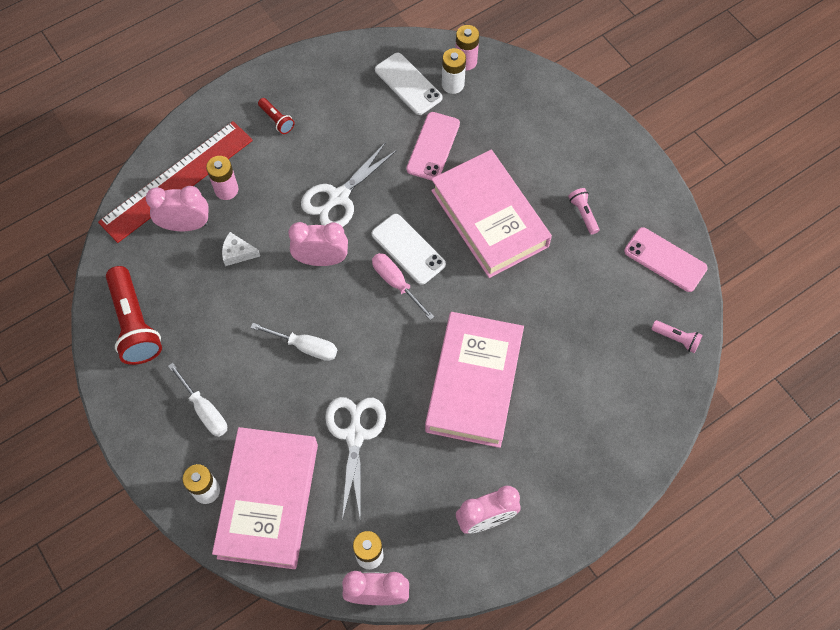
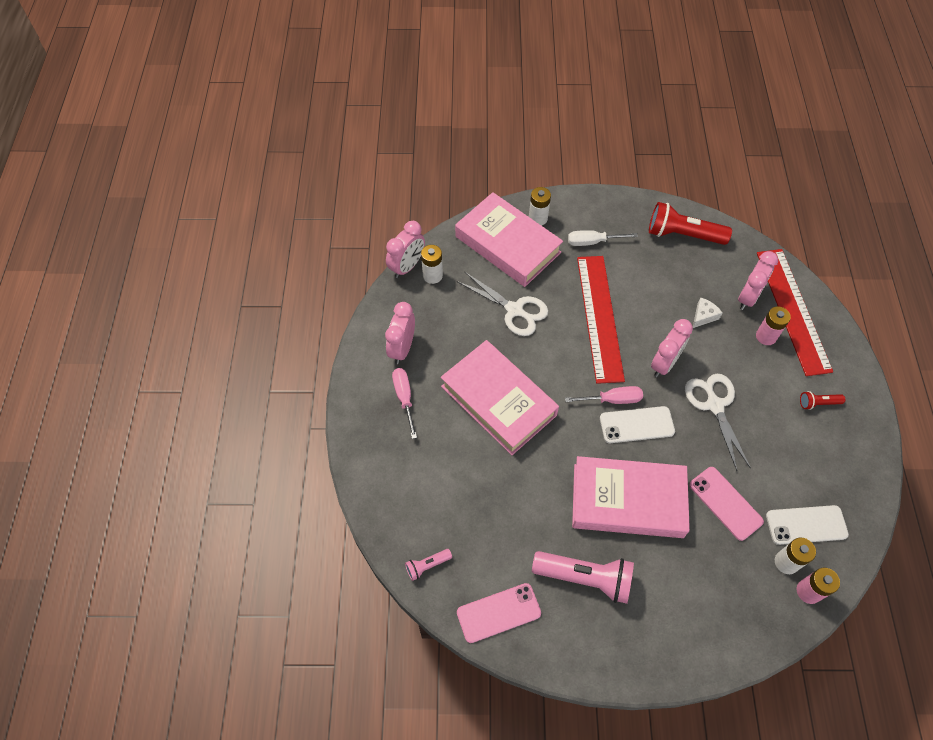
camera: 125 degrees right, 5 degrees down
white screwdriver [251,323,337,361] -> red ruler [577,256,625,384]
pink flashlight [568,188,600,235] -> pink flashlight [532,551,634,604], size x2.09
none -> pink screwdriver [392,368,417,439]

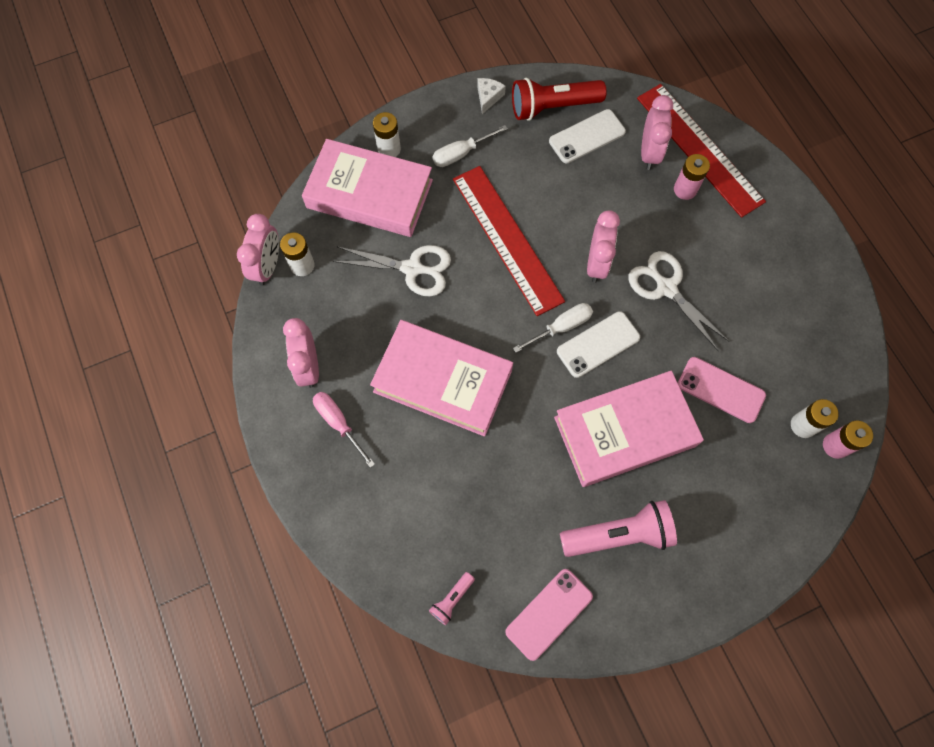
camera: 25 degrees left, 10 degrees up
pink screwdriver [565,386,643,404] -> white screwdriver [513,303,593,353]
white cheese [693,297,722,328] -> white cheese moved to [477,78,506,114]
white phone [766,505,849,545] -> white phone moved to [549,109,626,163]
red flashlight [800,391,845,410] -> none

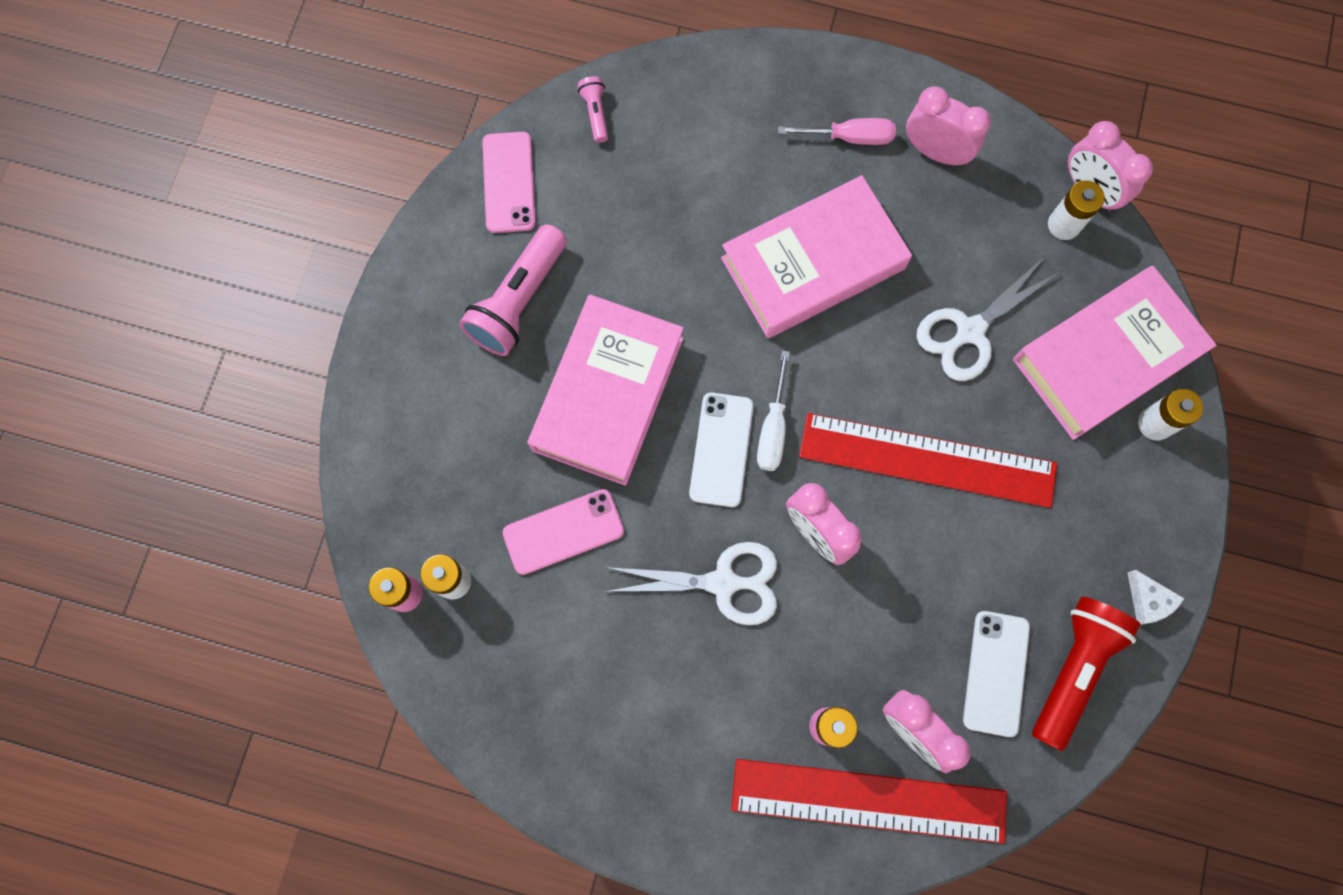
camera: 130 degrees right, 5 degrees up
white screwdriver [432,125,508,167] -> none

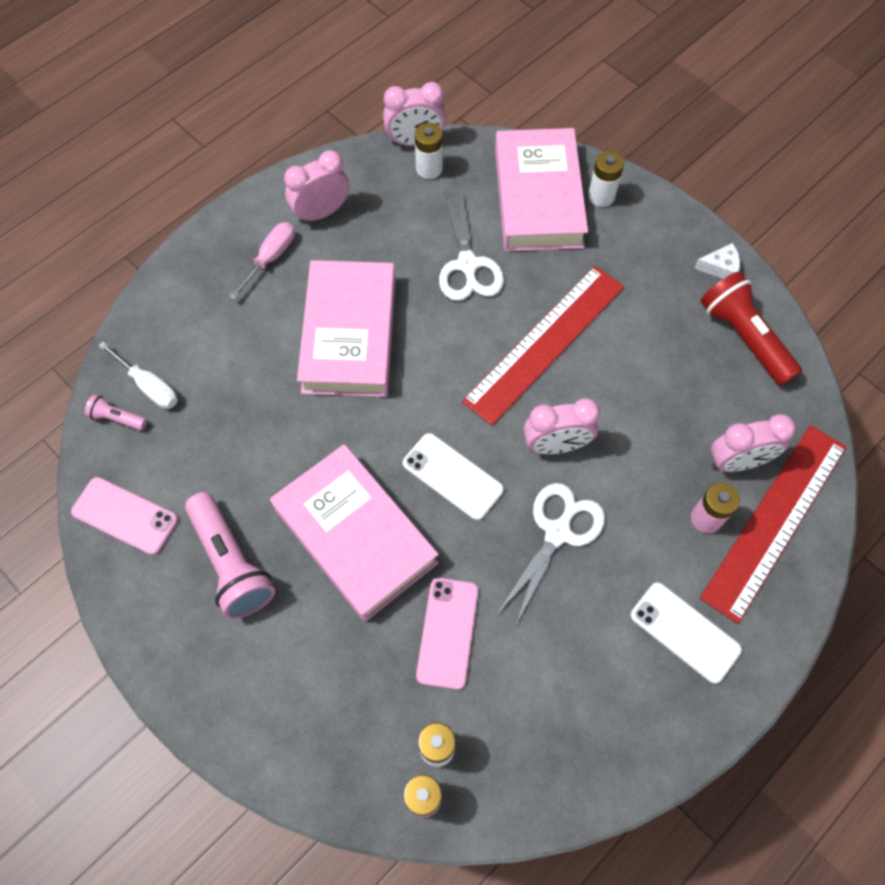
camera: 60 degrees left, 10 degrees down
white screwdriver [757,350,790,471] -> white screwdriver moved to [98,341,178,409]
white phone [963,611,1030,737] -> white phone moved to [630,582,742,684]

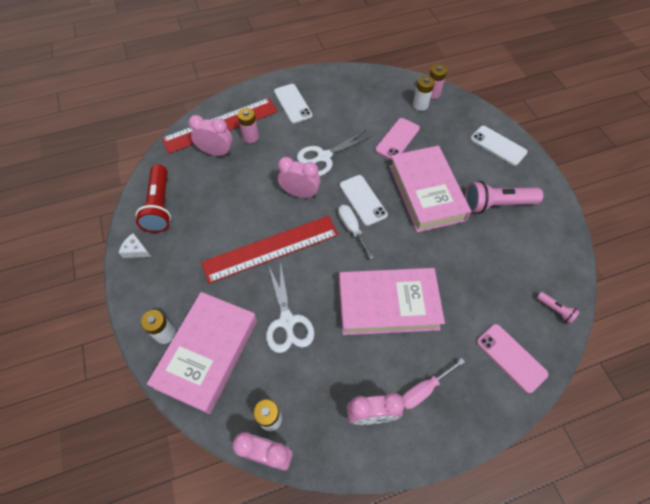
camera: 155 degrees left, 5 degrees down
pink phone [71,477,178,555] -> pink phone moved to [477,324,548,393]
white screwdriver [98,341,178,409] -> white screwdriver moved to [338,205,374,260]
pink flashlight [185,492,275,619] -> pink flashlight turned 90 degrees counterclockwise [465,181,543,214]
pink book [297,260,396,397] -> pink book turned 60 degrees clockwise [339,268,445,335]
white scissors [439,192,504,301] -> white scissors turned 150 degrees clockwise [266,261,314,353]
none -> white phone [470,126,527,166]

